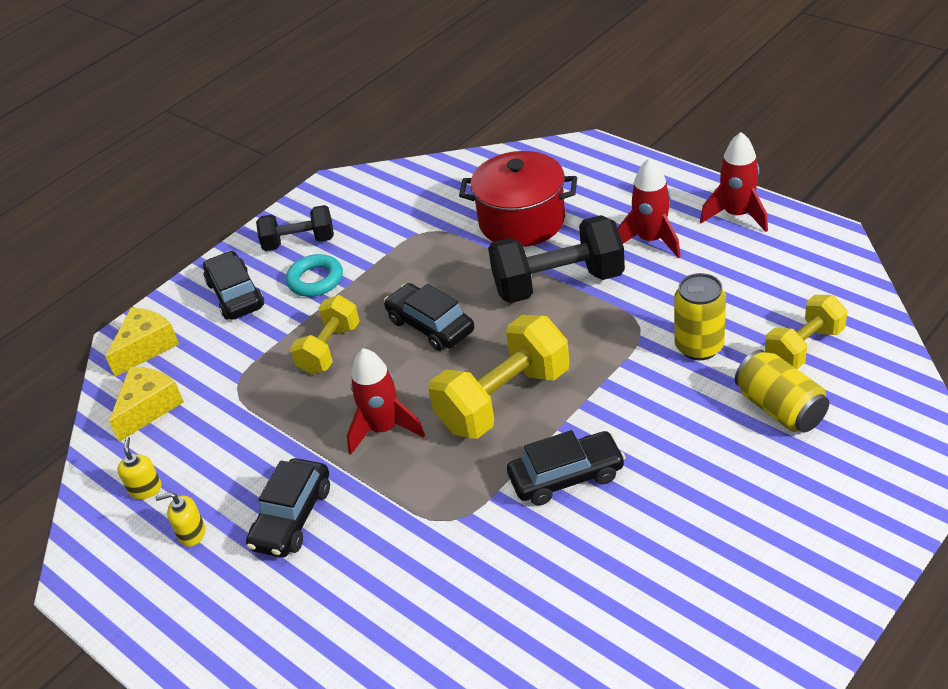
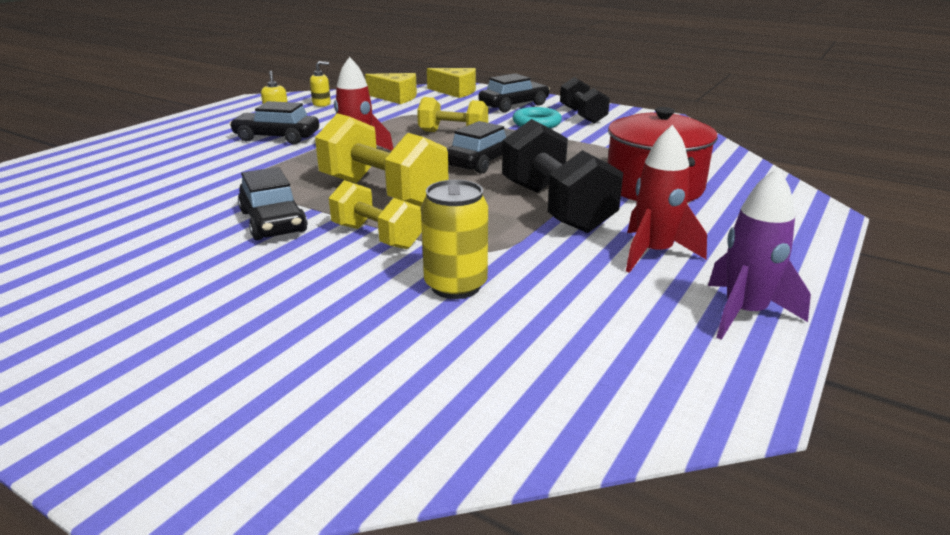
camera: 75 degrees right, 15 degrees down
red rocket [700,132,768,232] -> purple rocket [708,168,811,340]
yellow can [735,350,829,433] -> none
yellow dumbbell [765,295,847,369] -> yellow dumbbell moved to [329,180,422,249]

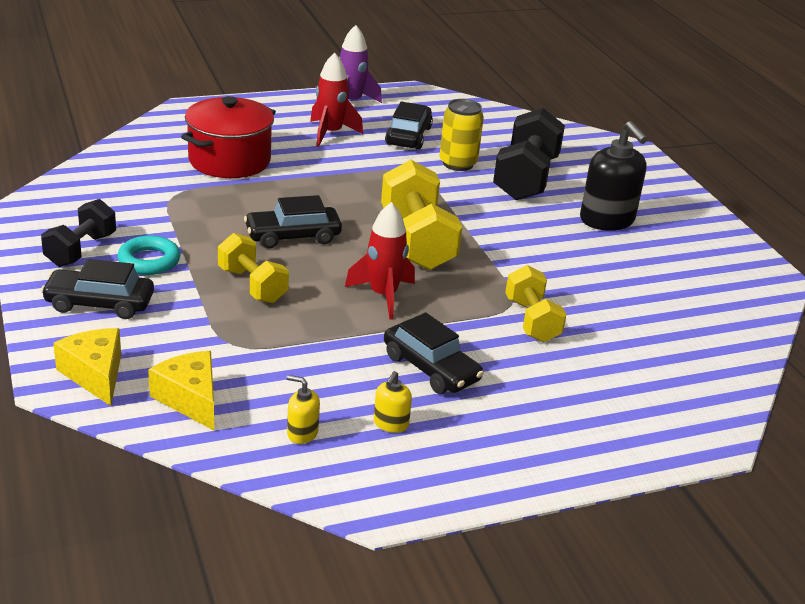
camera: 145 degrees left, 5 degrees up
black car [238,167,307,240] -> black car moved to [385,101,433,150]
yellow dumbbell [329,180,422,249] -> yellow dumbbell moved to [505,265,566,342]
black dumbbell [502,119,623,233] -> black dumbbell moved to [493,108,565,200]
none -> black soap dispenser [580,121,648,231]

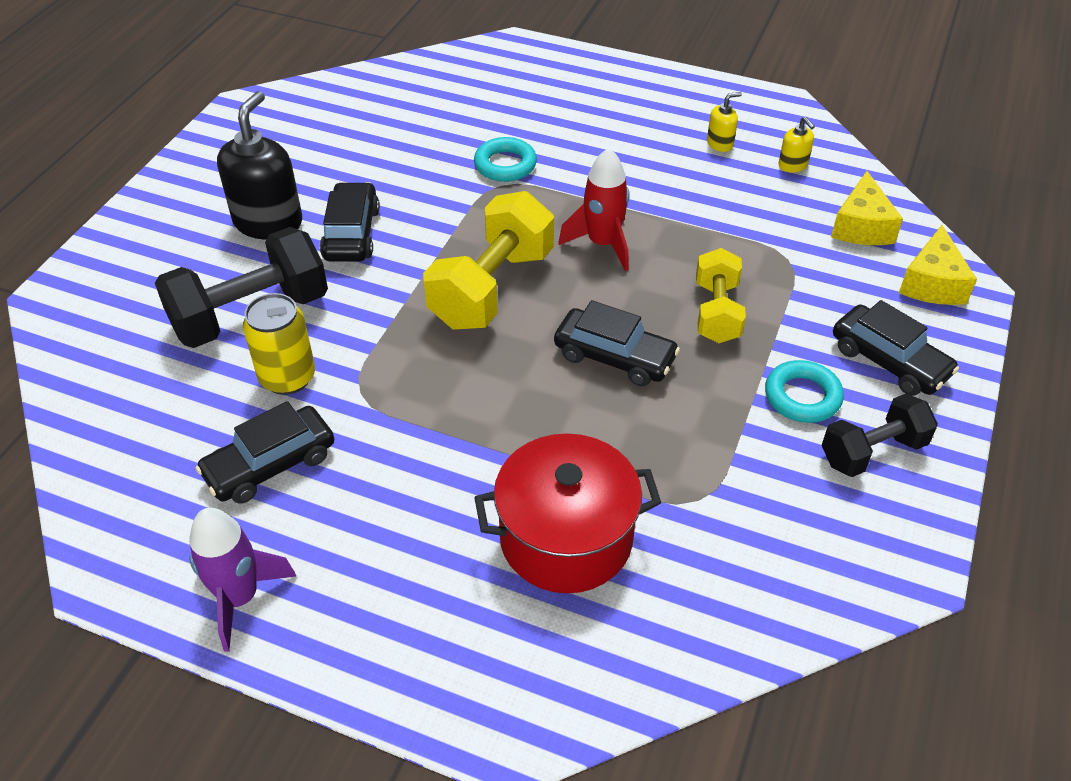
camera: 135 degrees left, 15 degrees up
red rocket [310,53,363,147] -> none
black car [384,313,484,394] -> black car moved to [320,182,380,262]
yellow dumbbell [505,265,566,342] -> turquoise ring [474,137,537,182]

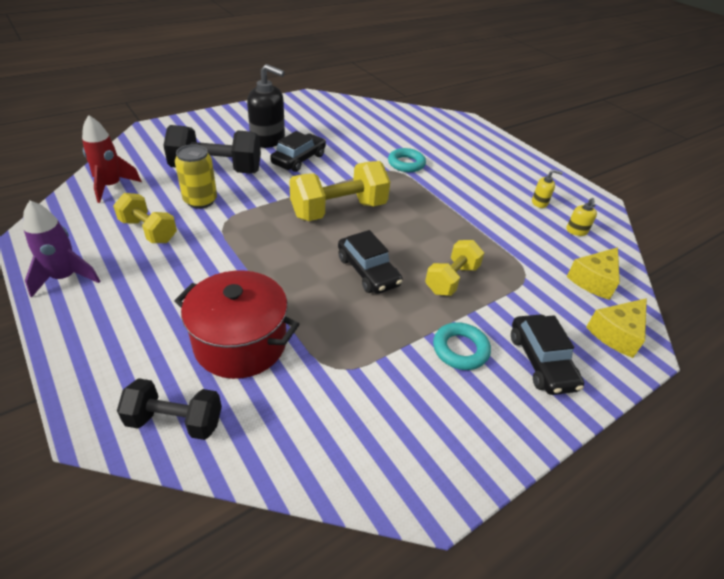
camera: 30 degrees right, 5 degrees down
black car [195,401,334,504] -> yellow dumbbell [113,193,177,243]
black soap dispenser [217,91,302,239] -> black soap dispenser turned 60 degrees clockwise [247,64,285,148]
red rocket [558,148,629,271] -> red rocket moved to [82,115,142,203]
black dumbbell [822,394,938,477] -> black dumbbell moved to [117,378,222,440]

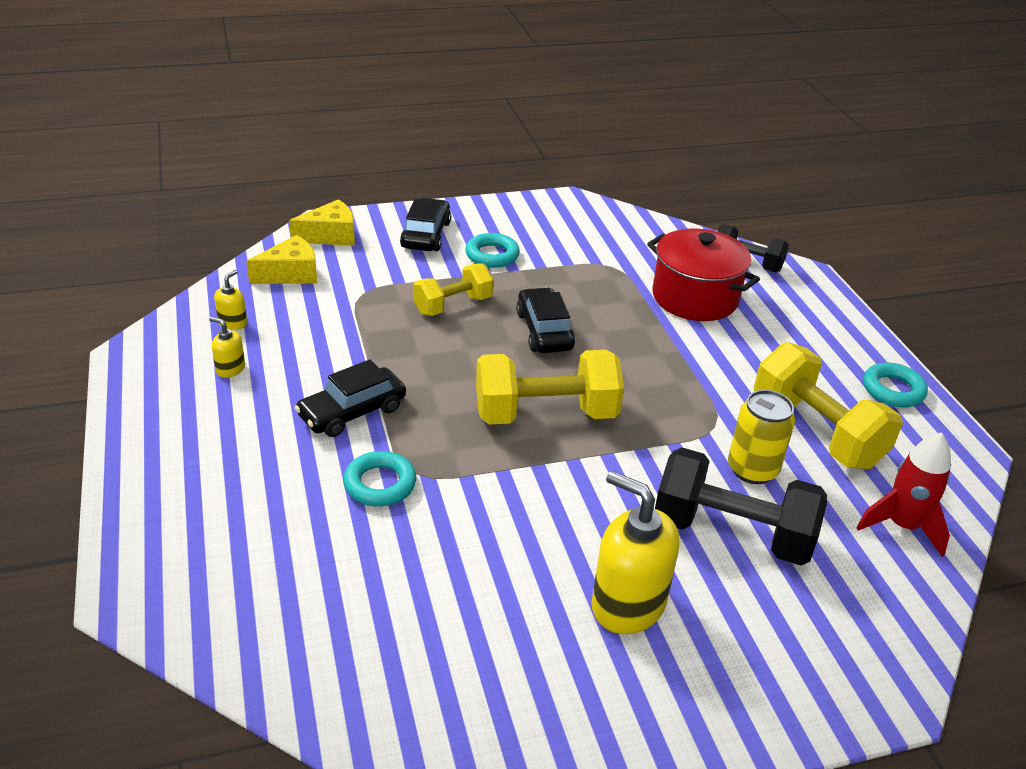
camera: 160 degrees left, 5 degrees down
purple rocket [23,200,100,298] -> turquoise ring [863,363,928,407]
yellow dumbbell [113,193,177,243] -> yellow dumbbell [754,342,903,469], size x1.61
black soap dispenser [247,64,285,148] -> yellow soap dispenser [592,471,680,634]
black car [270,131,326,172] -> black car moved to [295,359,406,437]

